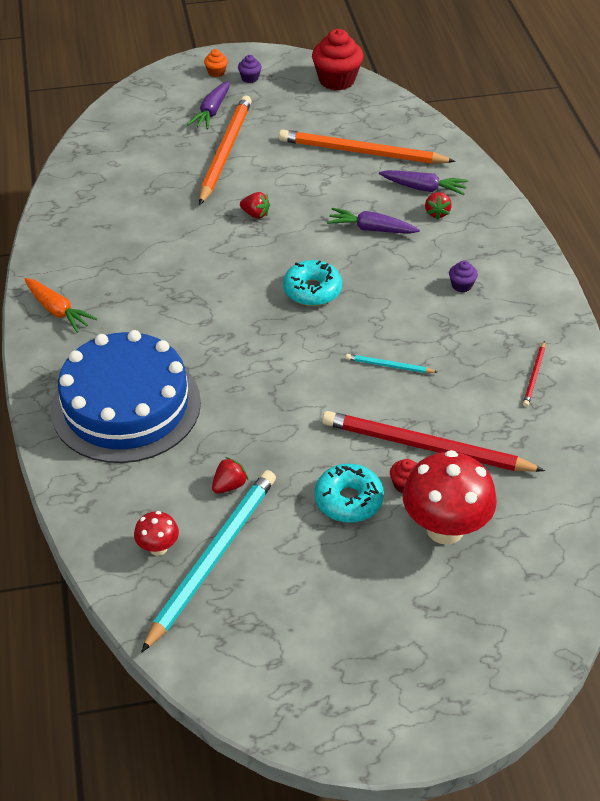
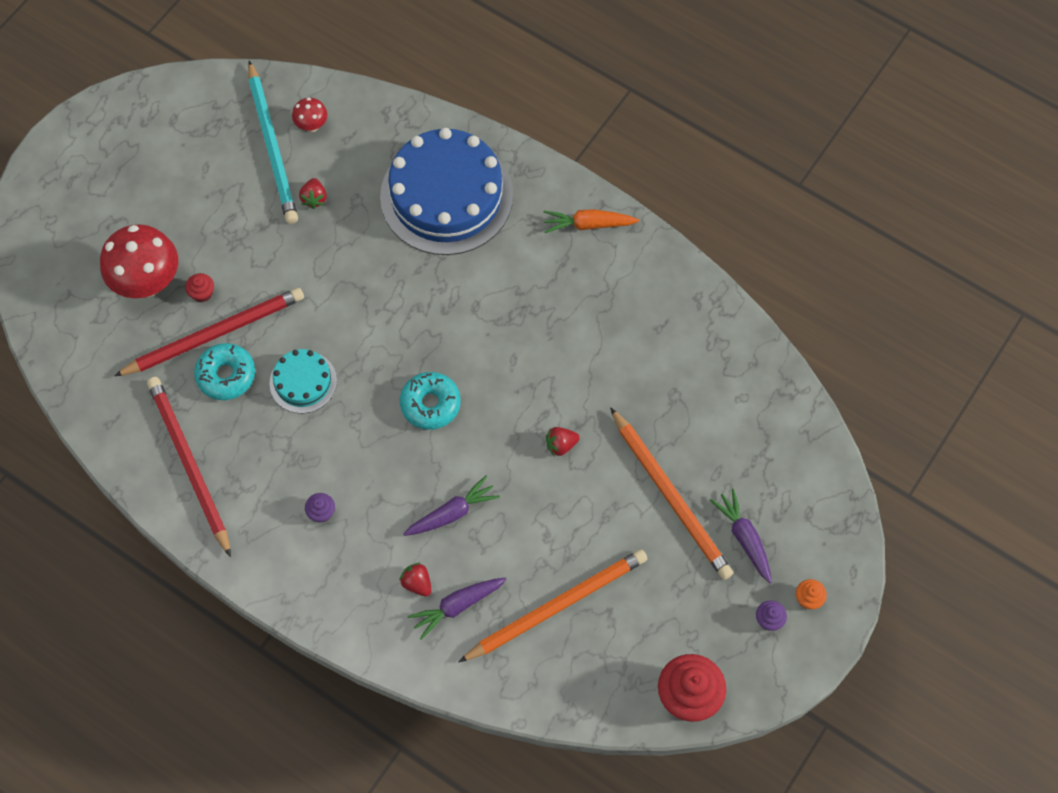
camera: 135 degrees right, 20 degrees up
turquoise donut [315,464,384,523] -> turquoise donut moved to [194,343,255,400]
turquoise pencil [346,354,437,373] -> turquoise cake [270,349,337,413]
red pencil [523,341,545,407] -> red pencil [147,377,231,557], size x2.29

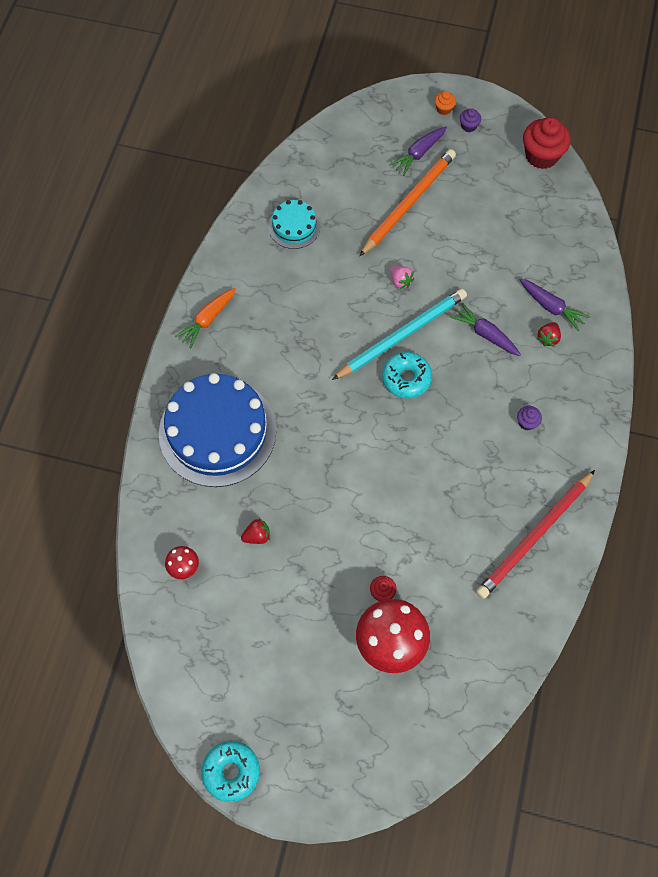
camera: 110 degrees left, 0 degrees up
red pencil [114,288,304,376] -> none
turquoise donut [194,343,255,400] -> turquoise donut moved to [201,741,260,802]
turquoise pencil [248,61,298,224] -> turquoise pencil moved to [332,289,467,380]
turquoise cake [270,349,337,413] -> turquoise cake moved to [268,200,320,249]
orange pencil [459,549,647,662] -> none
orange carrot [543,209,639,233] -> orange carrot turned 60 degrees clockwise [174,288,236,349]
red strawberry [546,427,580,457] -> pink strawberry [390,266,414,289]

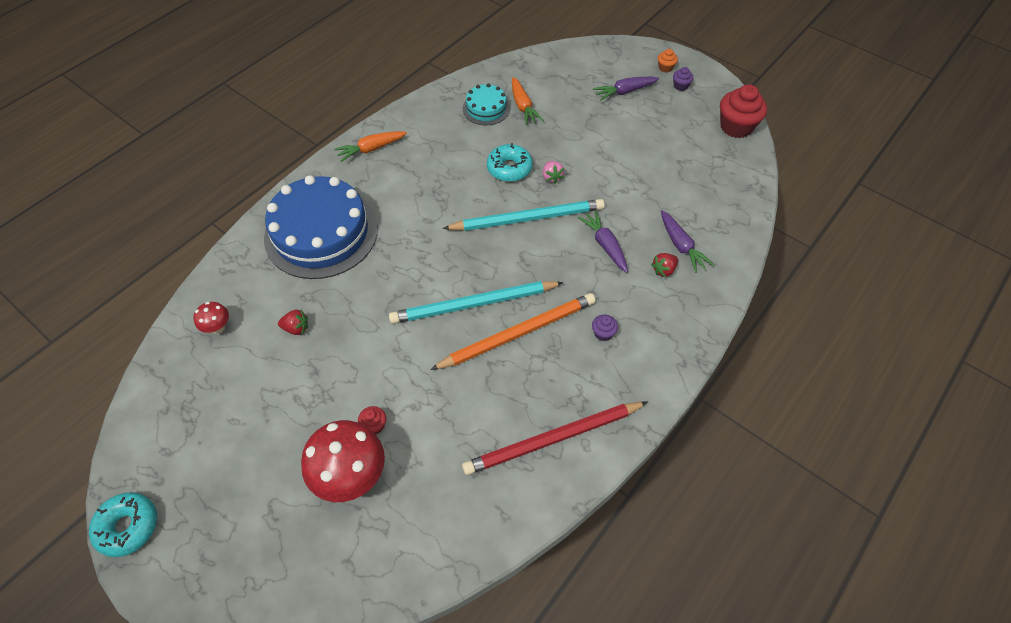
camera: 25 degrees right, 10 degrees down
orange pencil [360,149,456,256] -> orange pencil moved to [430,293,596,370]
turquoise donut [382,352,432,399] -> turquoise donut moved to [487,143,533,182]
none -> turquoise pencil [389,281,564,324]
none -> orange carrot [512,77,544,125]

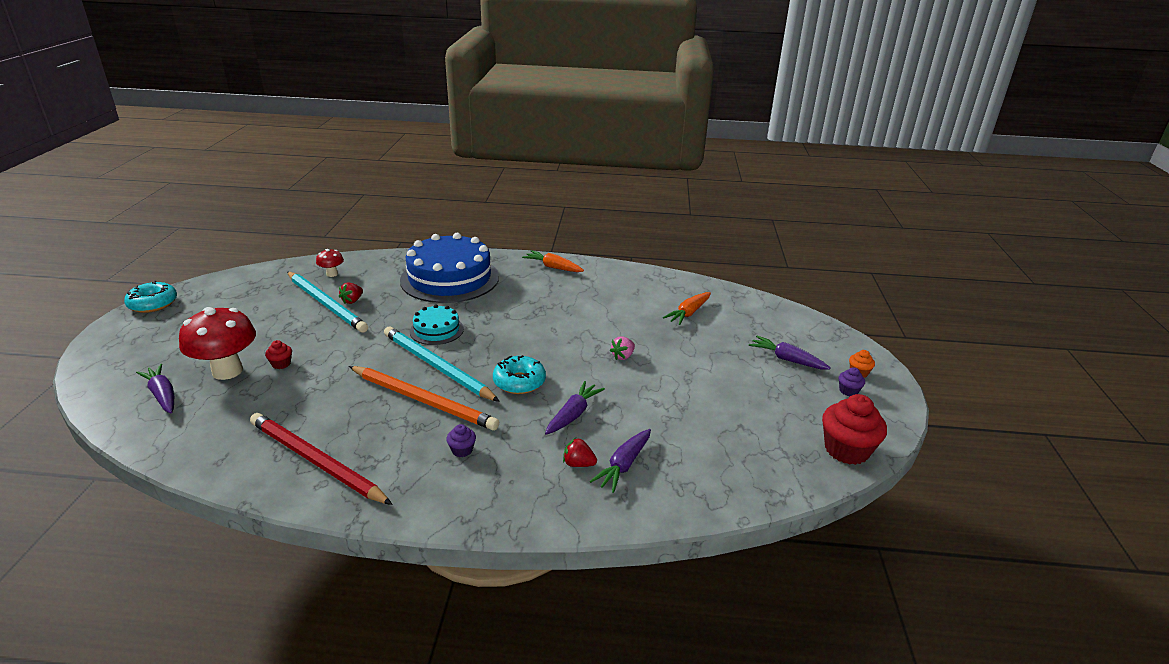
camera: 55 degrees right, 25 degrees down
red strawberry [278,310,308,335] -> red strawberry turned 60 degrees clockwise [339,282,363,304]
turquoise pencil [443,199,605,231] -> turquoise pencil moved to [287,272,368,333]
turquoise cake [463,83,510,125] -> turquoise cake moved to [410,304,464,345]
turquoise donut [487,143,533,182] -> turquoise donut moved to [493,355,546,394]
none -> purple carrot [136,364,174,413]

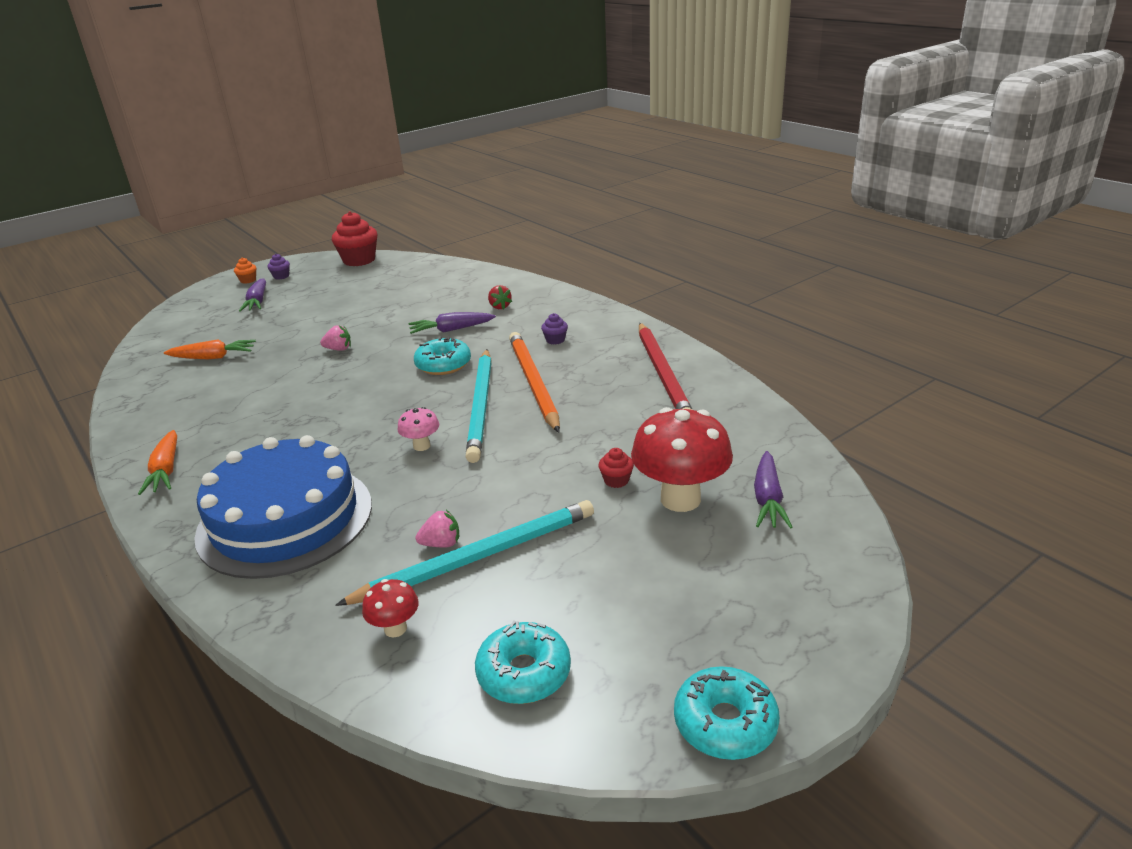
camera: 130 degrees left, 0 degrees up
turquoise pencil [287,272,368,333] -> turquoise pencil turned 60 degrees clockwise [335,500,594,606]
red strawberry [339,282,363,304] -> pink strawberry [416,510,459,547]
turquoise cake [410,304,464,345] -> pink mushroom [397,407,439,451]
purple carrot [589,429,651,493] -> none
none -> turquoise donut [475,621,571,704]

